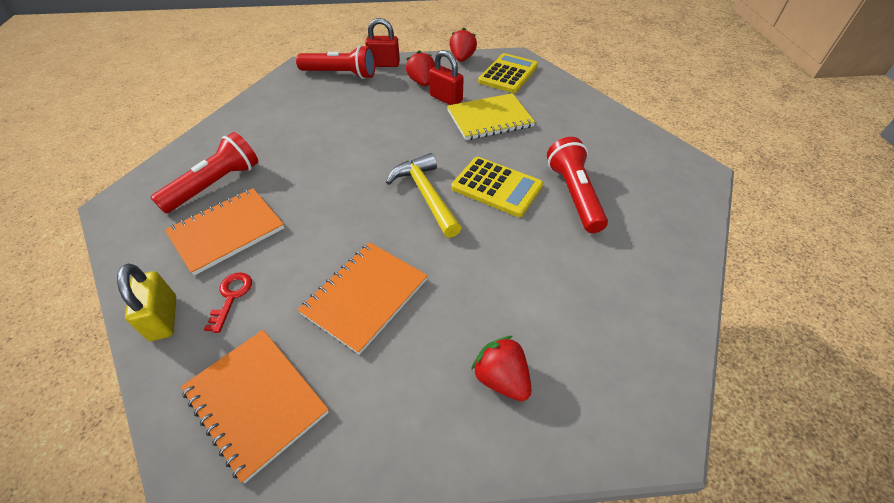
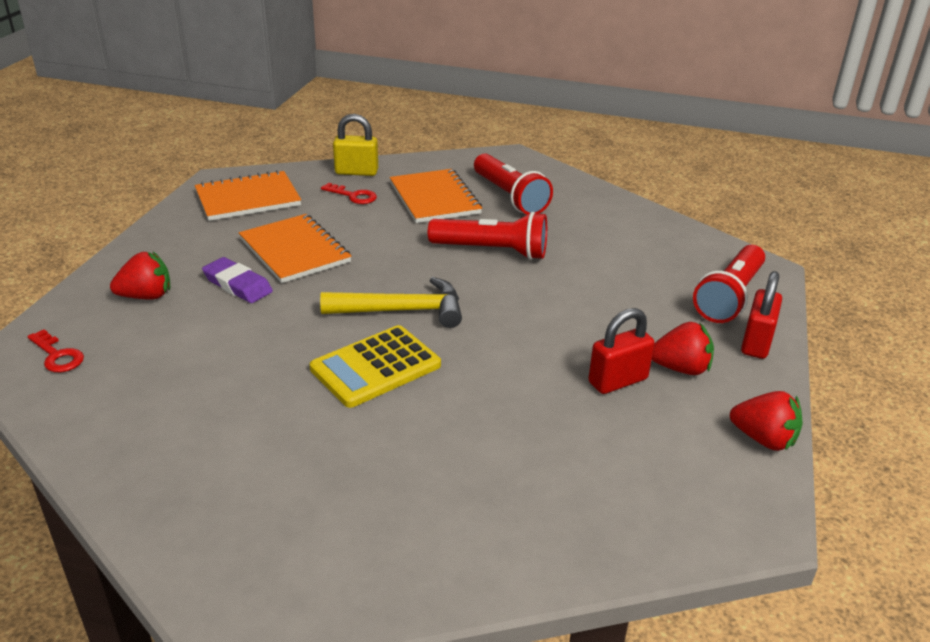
camera: 110 degrees right, 15 degrees down
yellow notebook [447,93,535,140] -> none
yellow calculator [478,53,538,93] -> none
red flashlight [547,137,608,233] -> red flashlight moved to [428,212,547,260]
none -> red key [27,329,84,372]
none -> purple eraser [202,257,273,303]

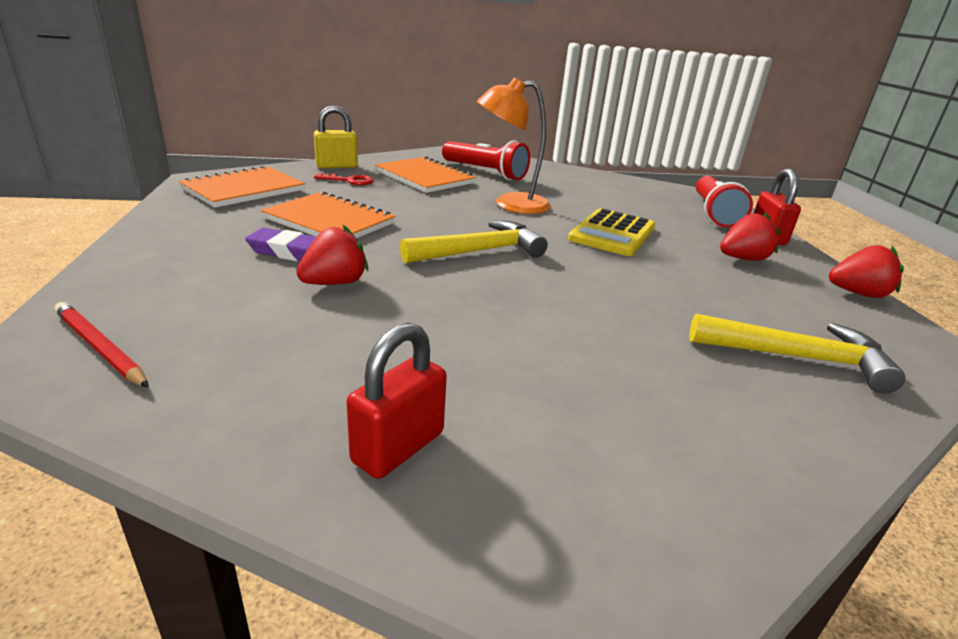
camera: 25 degrees left, 5 degrees down
red key [27,329,84,372] -> red pencil [54,302,149,388]
red strawberry [110,252,170,299] -> red strawberry moved to [296,224,368,285]
yellow calculator [310,325,441,408] -> yellow calculator moved to [568,208,655,256]
red flashlight [428,212,547,260] -> orange lamp [477,77,551,214]
red padlock [588,308,655,394] -> red padlock moved to [346,323,447,479]
none -> yellow hammer [689,314,905,393]

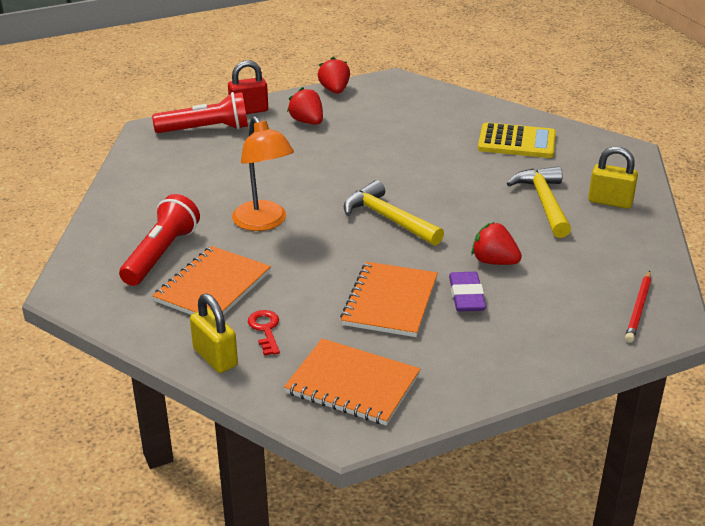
camera: 105 degrees left, 5 degrees up
red padlock [346,323,447,479] -> yellow padlock [588,146,638,209]
yellow calculator [568,208,655,256] -> yellow calculator moved to [478,122,556,158]
yellow hammer [689,314,905,393] -> yellow hammer moved to [507,166,571,238]

